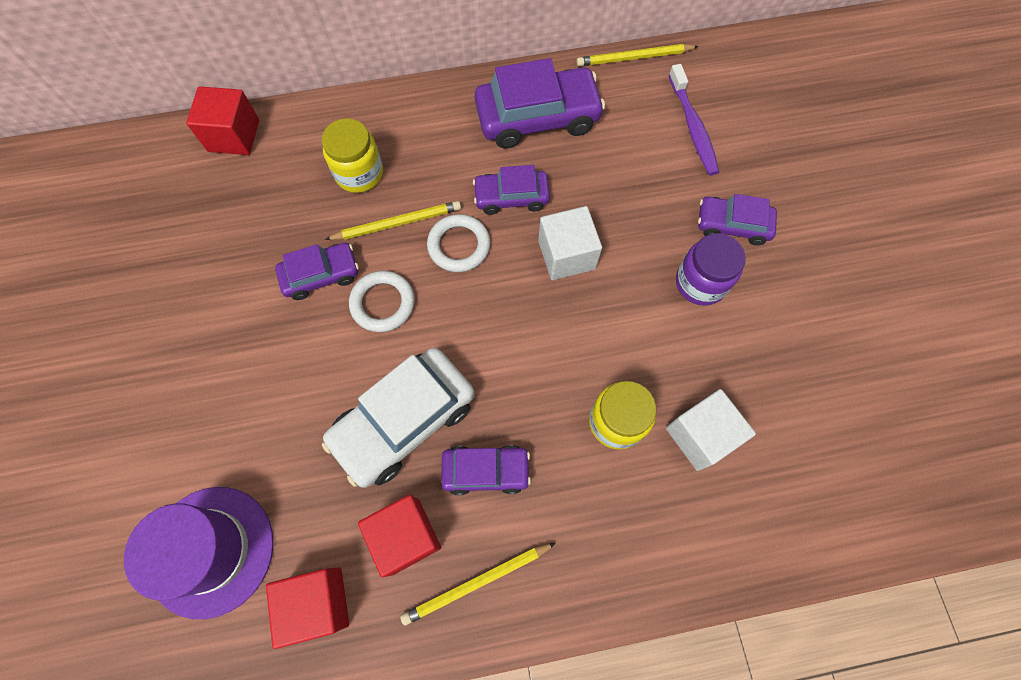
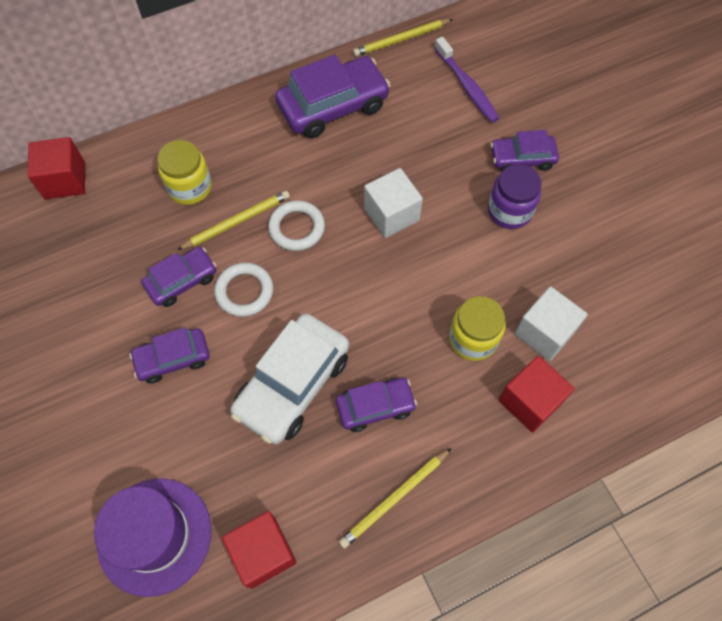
camera: 15 degrees left, 5 degrees down
red cube [358,495,441,577] -> red cube moved to [499,356,574,432]
purple car [473,165,550,215] -> purple car moved to [129,327,210,384]

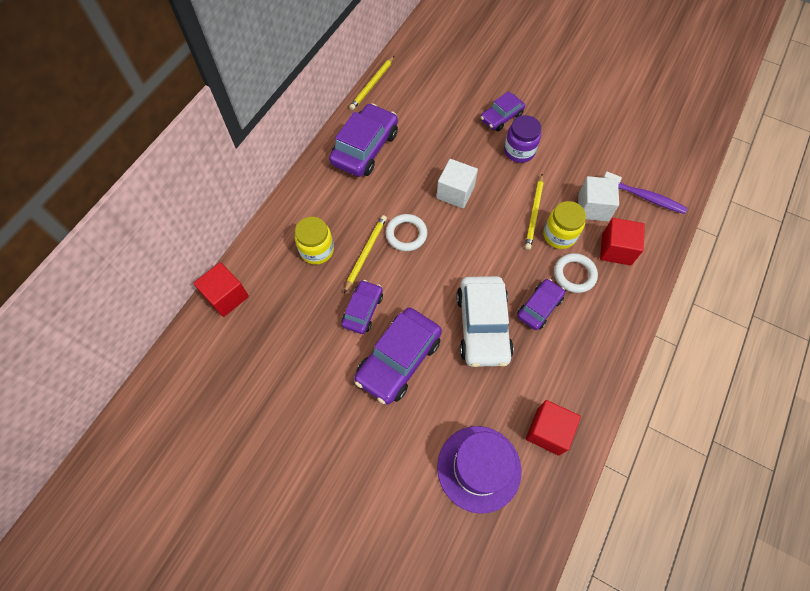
camera: 35 degrees left, 0 degrees up
purple car [129,327,210,384] -> purple car [354,307,442,404], size x1.71
white ring [214,263,273,317] -> white ring moved to [554,253,598,293]
yellow pencil [339,448,451,549] -> yellow pencil moved to [525,174,544,250]
purple toothbrush [435,37,499,123] -> purple toothbrush moved to [603,172,687,214]

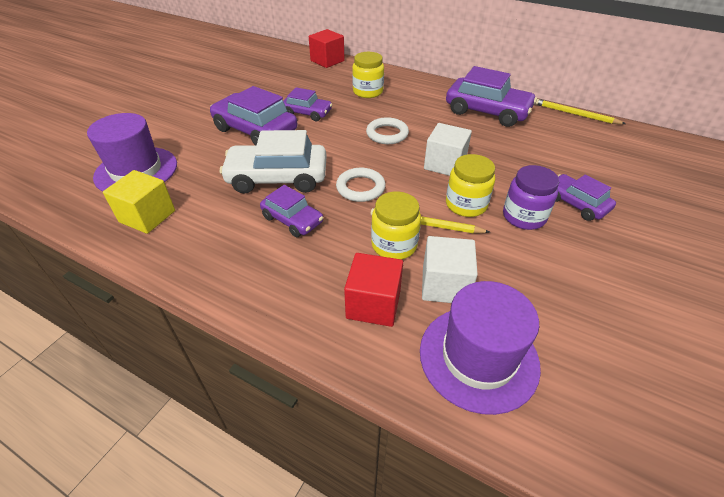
camera: 90 degrees right, 20 degrees down
yellow pencil [344,215,387,293] -> none
red cube [526,400,581,456] -> yellow cube [103,170,175,234]
white ring [554,253,598,293] -> white ring moved to [336,168,386,202]
purple toothbrush [603,172,687,214] -> purple hat [420,281,541,415]
none -> yellow jar [446,154,495,217]

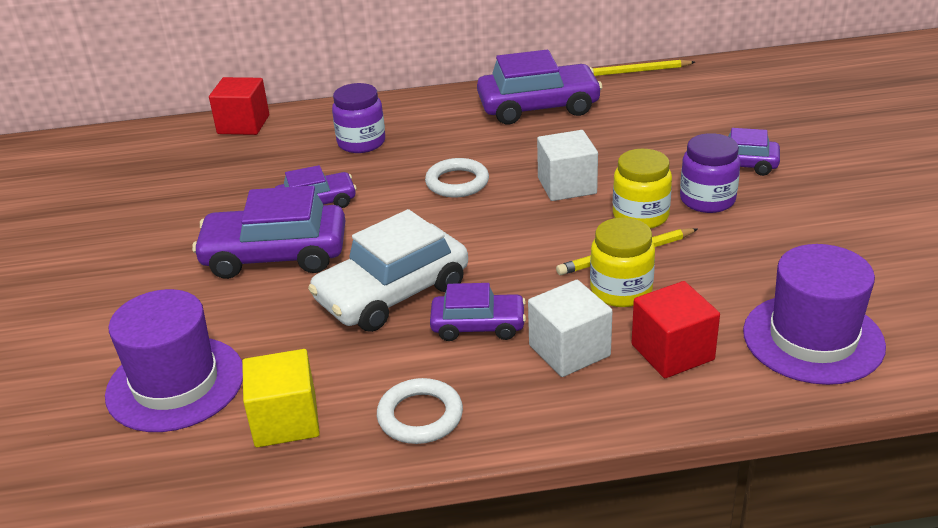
camera: 35 degrees left, 10 degrees down
white ring [336,168,386,202] -> white ring moved to [377,378,463,444]
yellow jar [352,52,384,98] -> purple jar [332,83,385,153]
white cube [422,236,478,303] -> white cube moved to [528,280,613,377]

